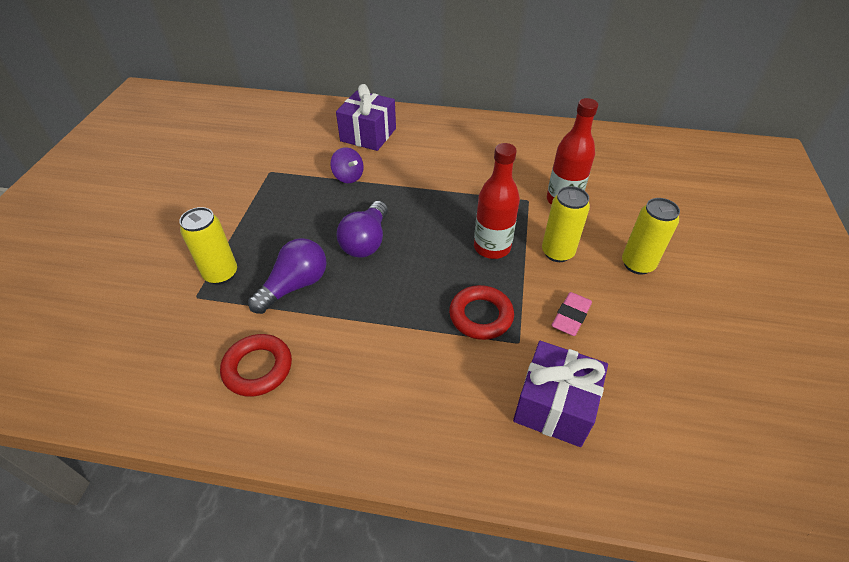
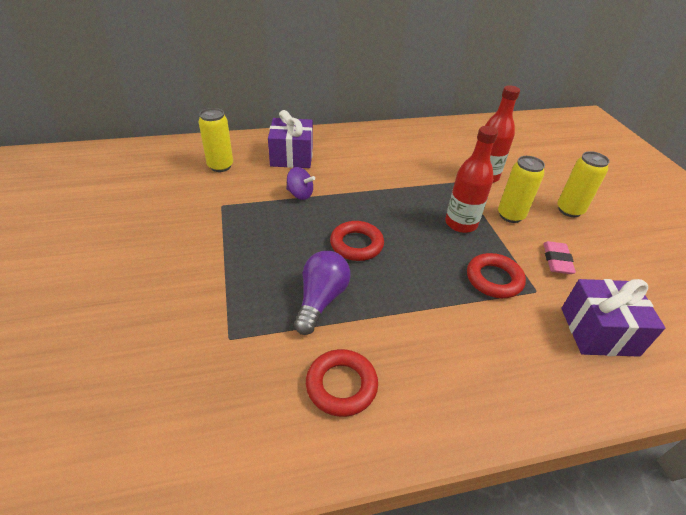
camera: 25 degrees left, 5 degrees down
yellow can [179,207,237,285] -> yellow can moved to [199,108,233,172]
purple light bulb [336,201,388,258] -> red ring [330,221,384,261]

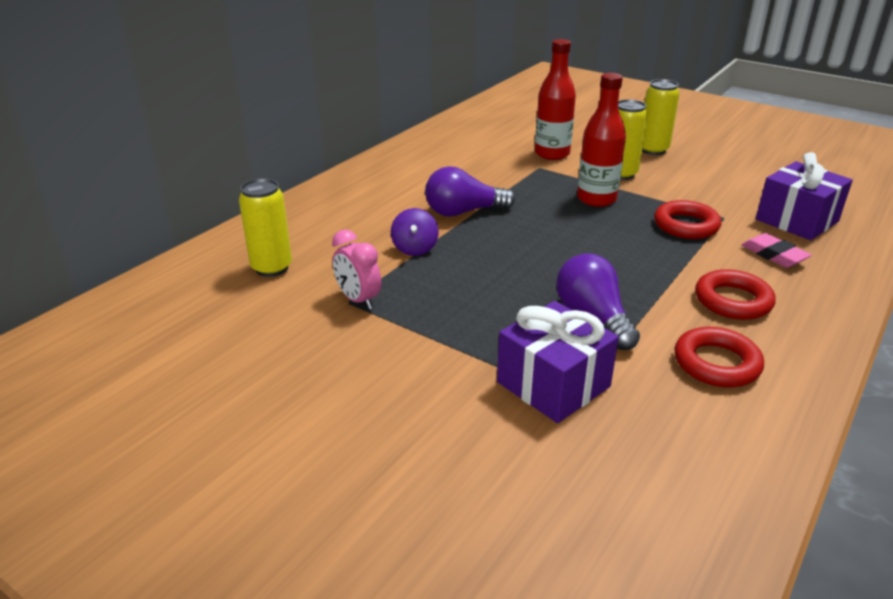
camera: 40 degrees left, 10 degrees down
purple gift [268,110,313,168] -> purple gift moved to [497,301,619,423]
purple spinning top [286,167,315,200] -> purple spinning top turned 105 degrees clockwise [391,208,439,256]
red ring [330,221,384,261] -> red ring moved to [695,269,776,320]
pink eraser [543,241,576,274] -> pink eraser moved to [742,233,812,268]
none -> pink clock [332,229,381,310]
none -> purple light bulb [425,166,515,217]

